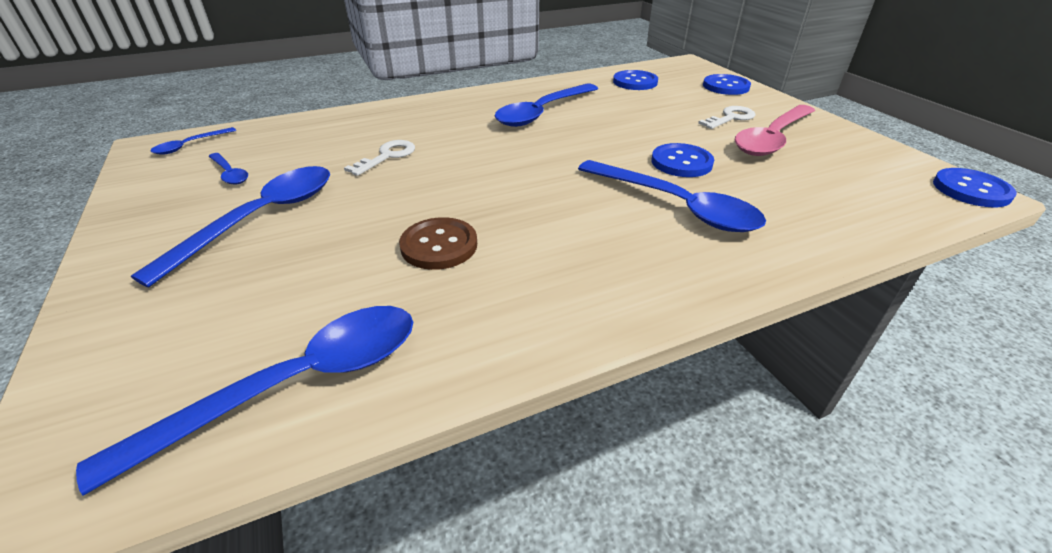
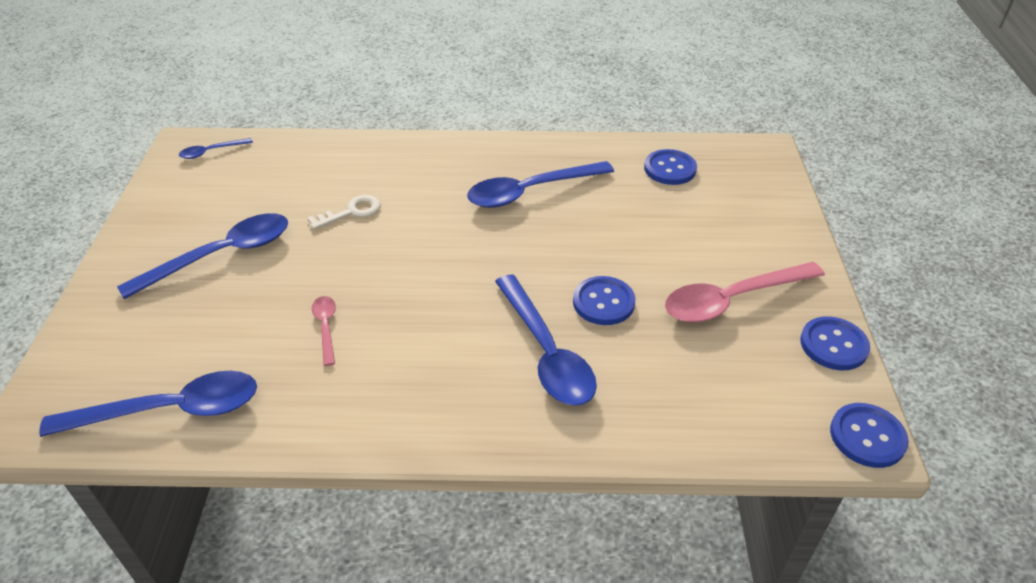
camera: 25 degrees right, 5 degrees up
blue spoon [208,153,248,185] -> none
brown button [399,217,477,270] -> pink spoon [312,296,336,366]
white key [698,106,756,129] -> none
blue button [703,74,751,95] -> blue button moved to [800,316,870,370]

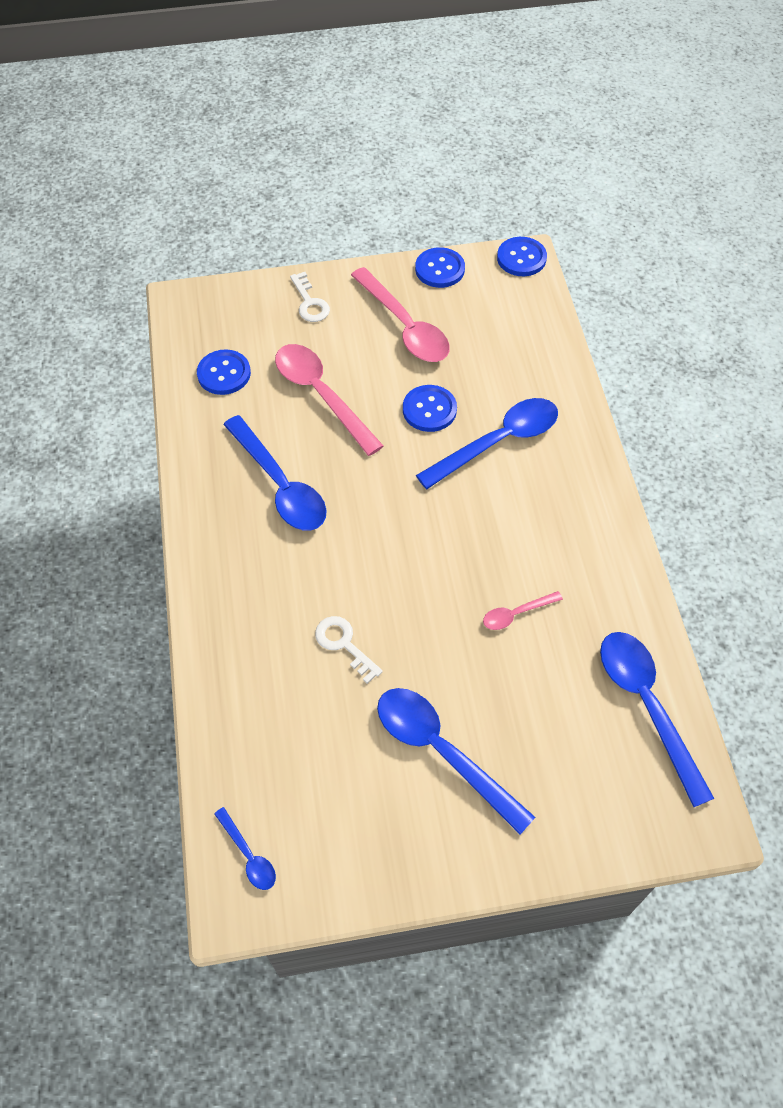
camera: 100 degrees left, 15 degrees up
none -> pink spoon [275,344,383,456]
none -> white key [290,272,330,322]

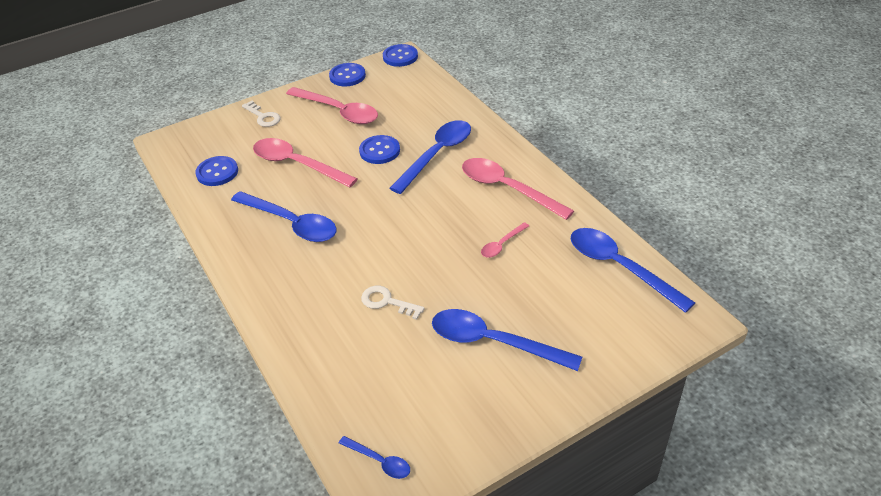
camera: 20 degrees left, 15 degrees down
none -> pink spoon [462,158,574,220]

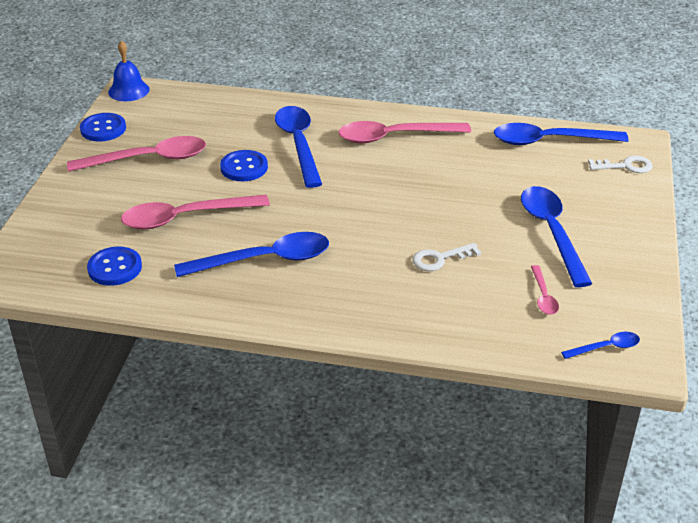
camera: 50 degrees left, 5 degrees down
white key [242,101,280,127] -> white key moved to [588,156,653,173]
blue button [383,44,418,67] -> blue bell [108,40,149,101]
blue spoon [432,309,582,371] -> blue spoon turned 105 degrees clockwise [521,186,592,287]
pink spoon [481,222,529,258] -> pink spoon moved to [531,265,559,315]

